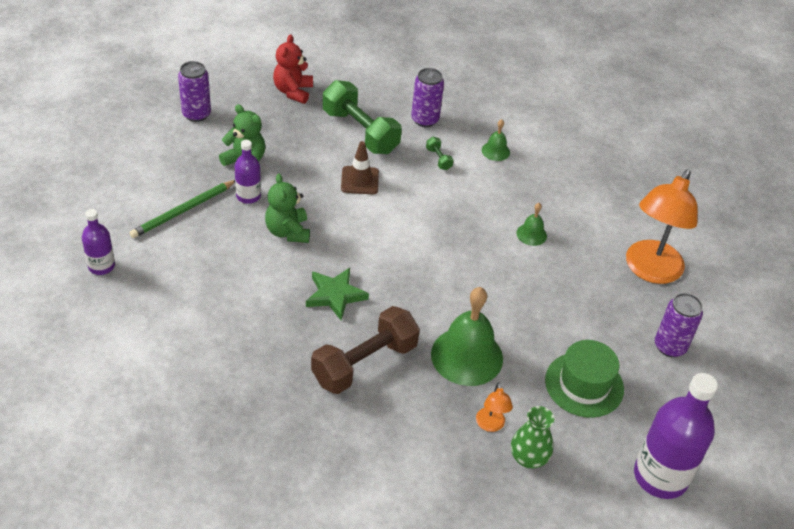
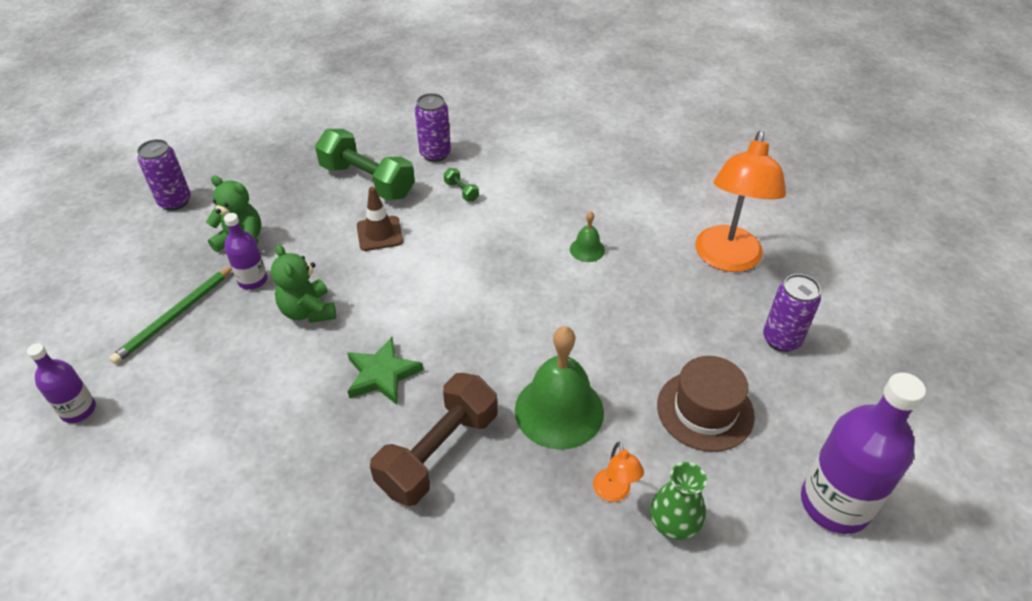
camera: 10 degrees left, 0 degrees up
red teddy bear [273,34,313,104] -> none
green bell [482,119,510,161] -> none
green hat [545,340,624,418] -> brown hat [657,356,755,452]

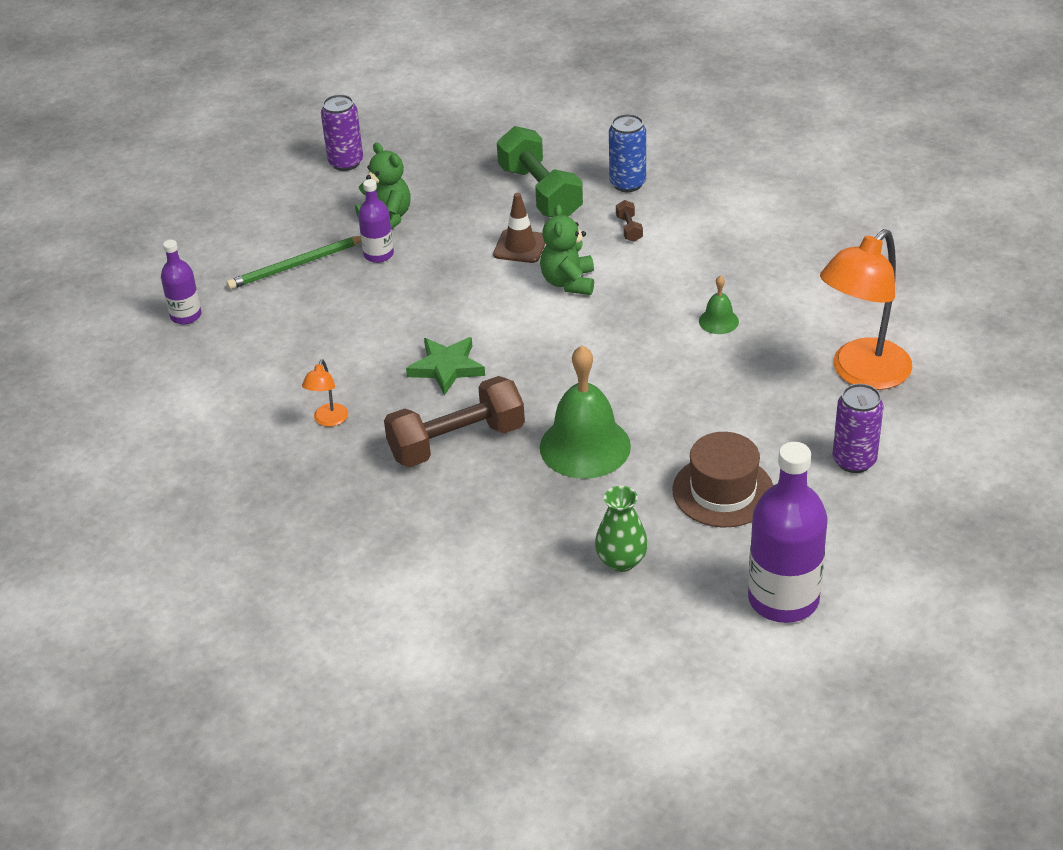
camera: 30 degrees right, 5 degrees down
green teddy bear [271,244,336,323] -> green teddy bear moved to [540,204,594,295]
purple can [415,93,451,162] -> blue can [609,114,646,192]
green dumbbell [444,168,479,201] -> brown dumbbell [616,200,643,242]
orange lamp [593,442,644,502] -> orange lamp moved to [302,360,348,427]

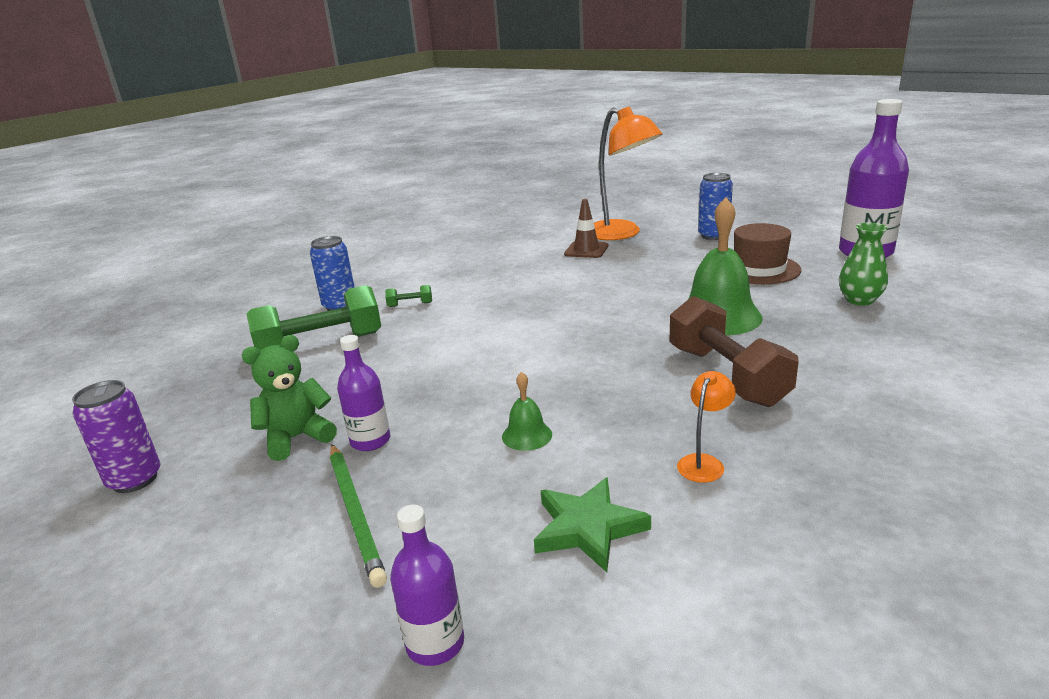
camera: 85 degrees left, 15 degrees down
orange lamp [302,360,348,427] -> orange lamp turned 75 degrees counterclockwise [677,371,736,483]
green star [406,337,485,395] -> green star moved to [534,477,651,572]
brown traffic cone [493,193,545,263] -> brown traffic cone moved to [564,199,608,258]
green teddy bear [540,204,594,295] -> none
brown dumbbell [616,200,643,242] -> green dumbbell [385,285,432,307]
green bell [699,275,739,334] -> green bell moved to [502,372,552,451]
purple can [832,384,884,473] -> blue can [698,173,733,240]

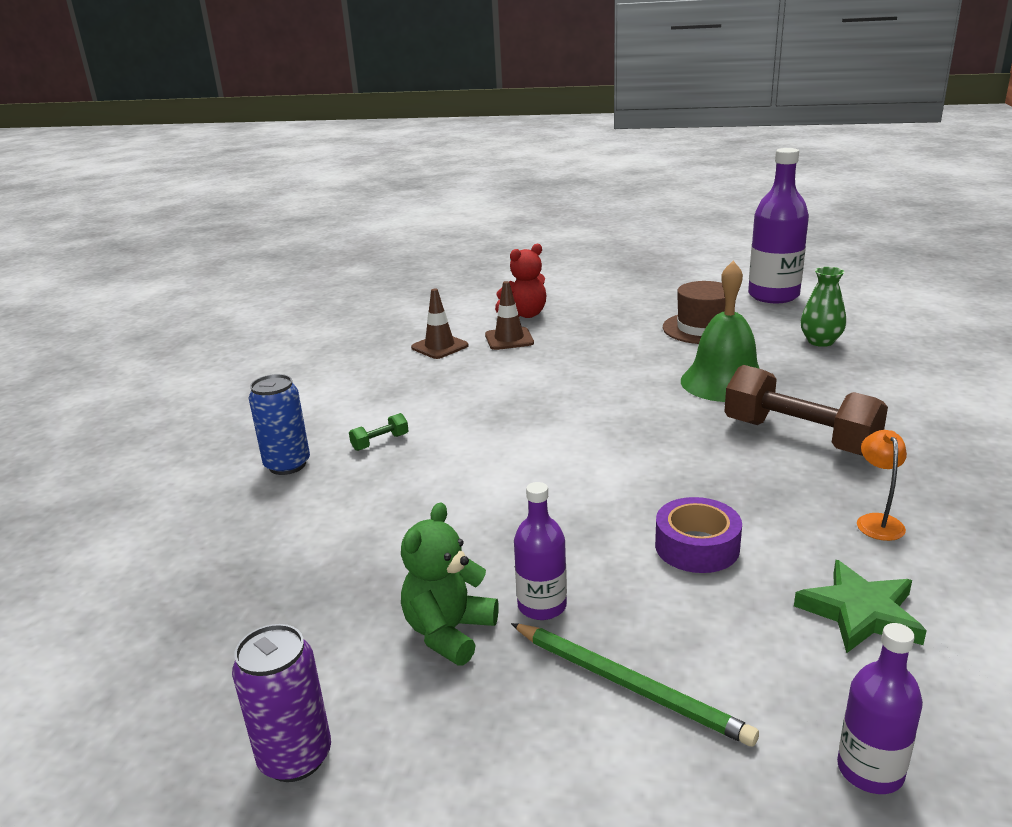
camera: 30 degrees left, 0 degrees up
green dumbbell [247,285,381,350] -> none
green bell [502,372,552,451] -> purple tape [655,497,742,573]
orange lamp [594,107,662,240] -> red teddy bear [495,244,547,318]
blue can [698,173,733,240] -> none
none -> brown traffic cone [411,289,469,359]

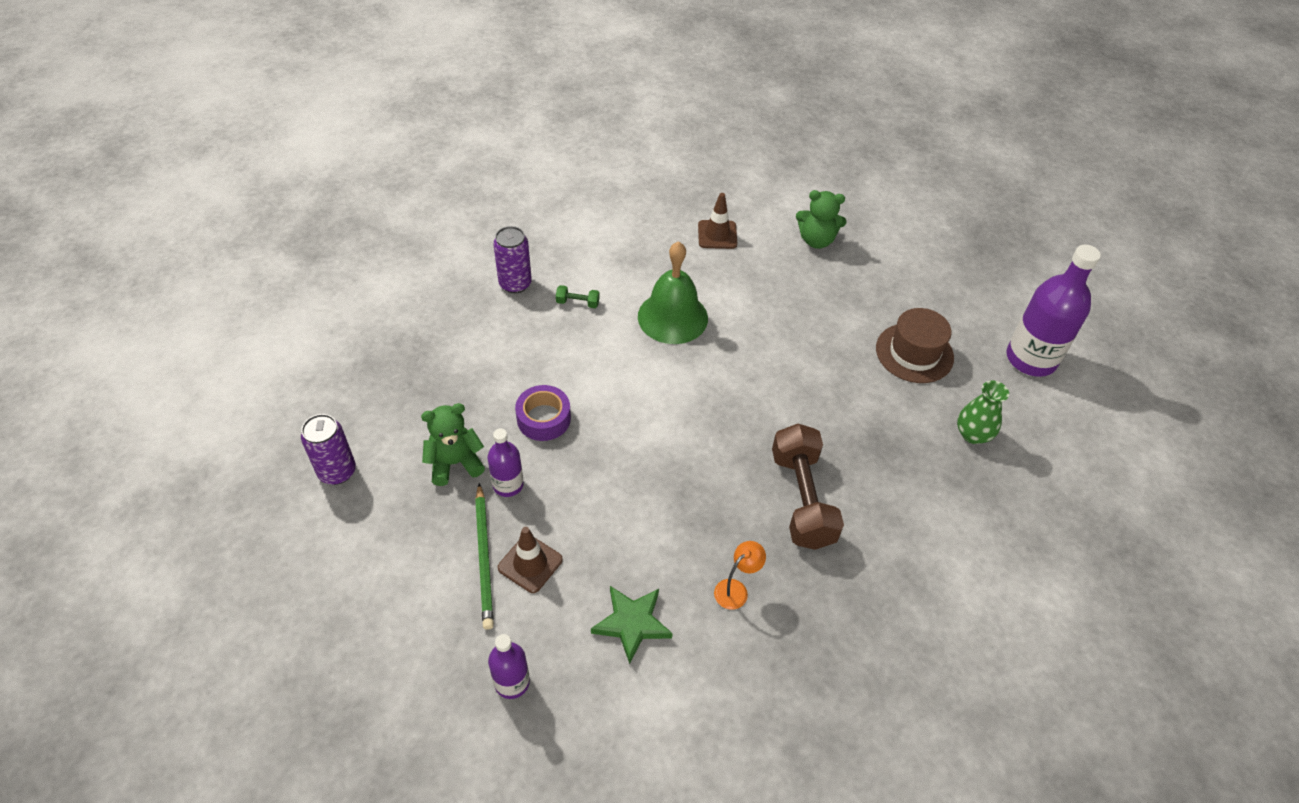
camera: 40 degrees right, 25 degrees up
blue can [249,374,310,475] -> purple can [493,226,532,293]
brown traffic cone [485,281,534,350] -> brown traffic cone moved to [498,527,563,593]
red teddy bear [495,244,547,318] -> green teddy bear [796,190,846,249]
purple tape [655,497,742,573] -> purple tape moved to [515,385,571,441]
green bell [681,261,760,402] -> green bell moved to [638,241,708,344]

